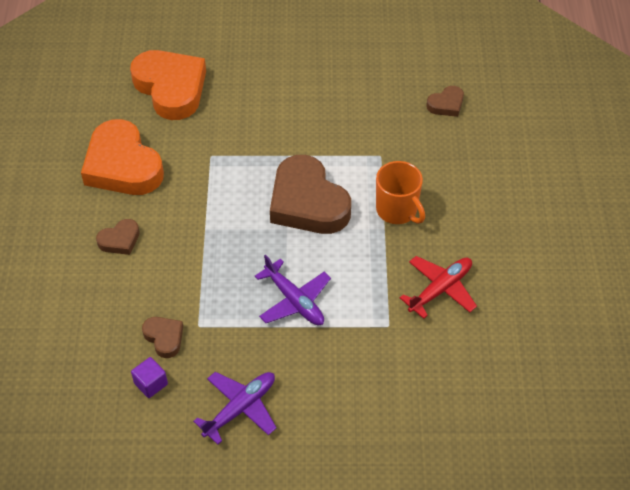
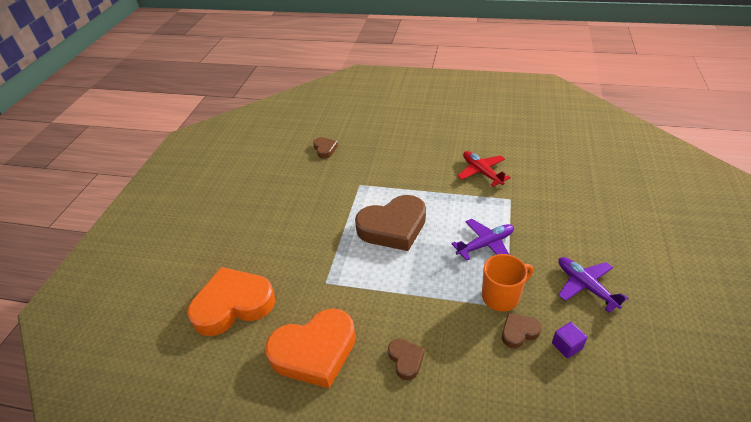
camera: 75 degrees left, 10 degrees down
orange mug [376,161,425,224] -> orange mug moved to [482,254,533,312]

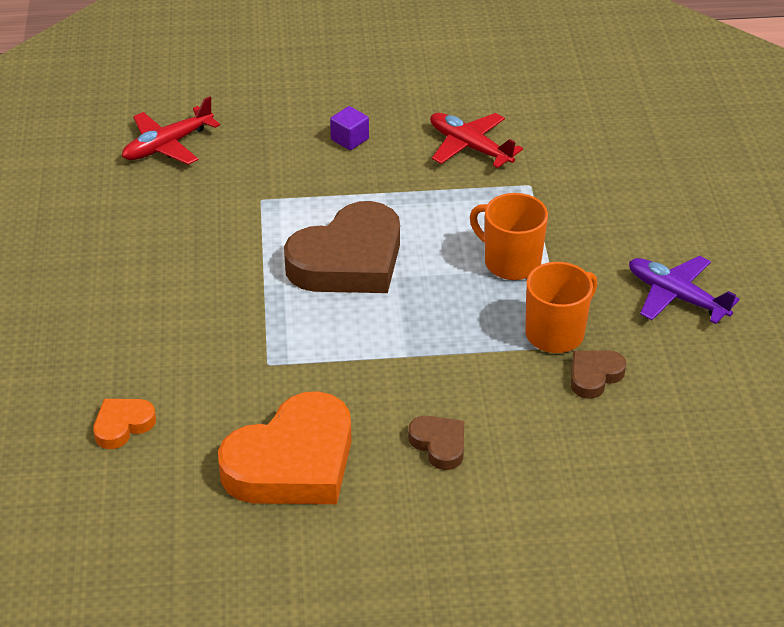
camera: 20 degrees left, 0 degrees up
orange heart [187,267,275,336] -> orange heart [93,399,156,449], size x0.46
brown heart [313,137,338,159] -> red plane [122,97,220,165]
purple plane [451,219,514,261] -> orange mug [470,193,548,280]
purple cube [552,322,587,358] -> purple cube moved to [330,106,369,150]

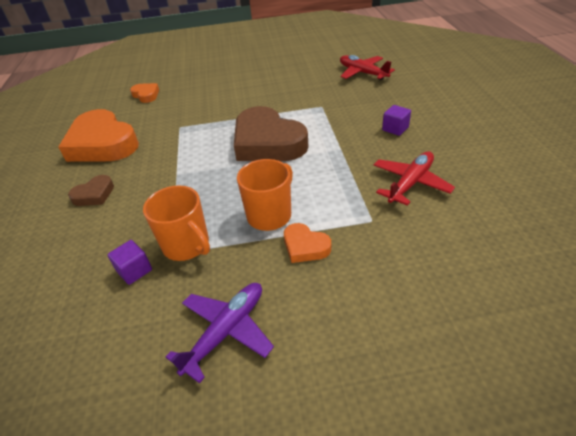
camera: 90 degrees right, 0 degrees up
brown heart [571,350,626,399] -> purple cube [108,240,152,285]
none -> orange heart [284,223,331,263]

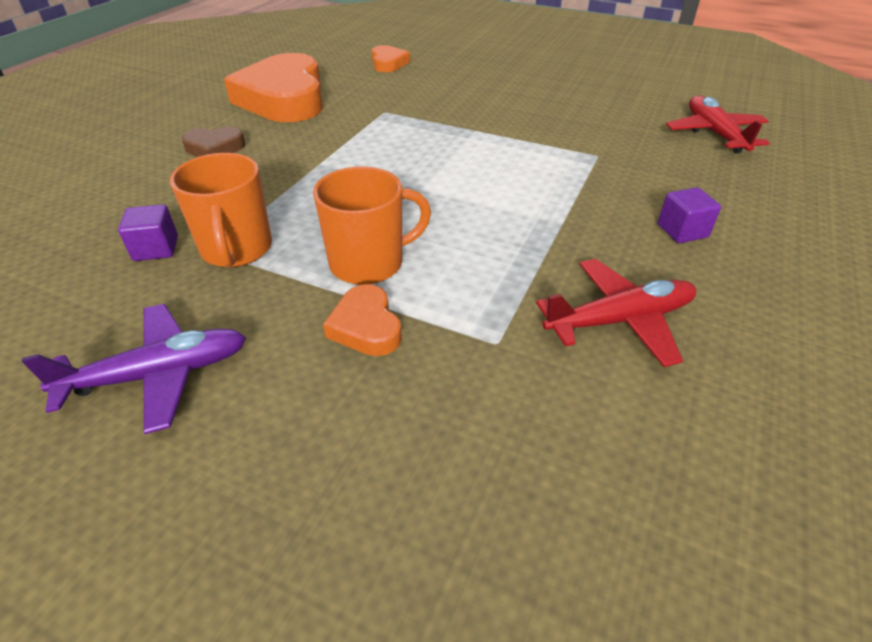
camera: 30 degrees right, 0 degrees up
brown heart [234,106,308,161] -> none

